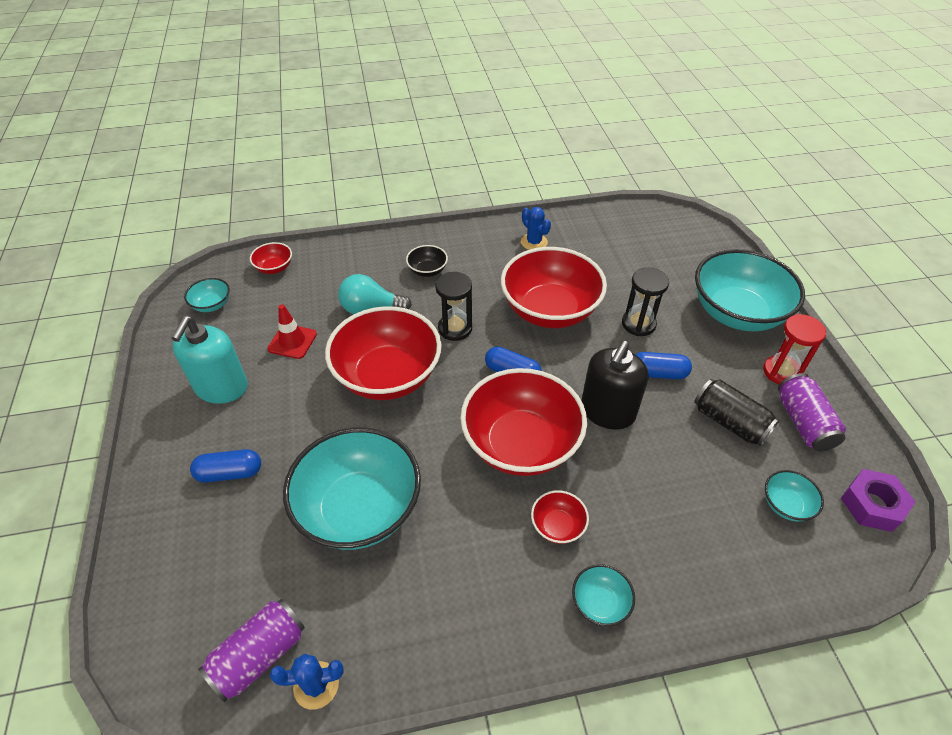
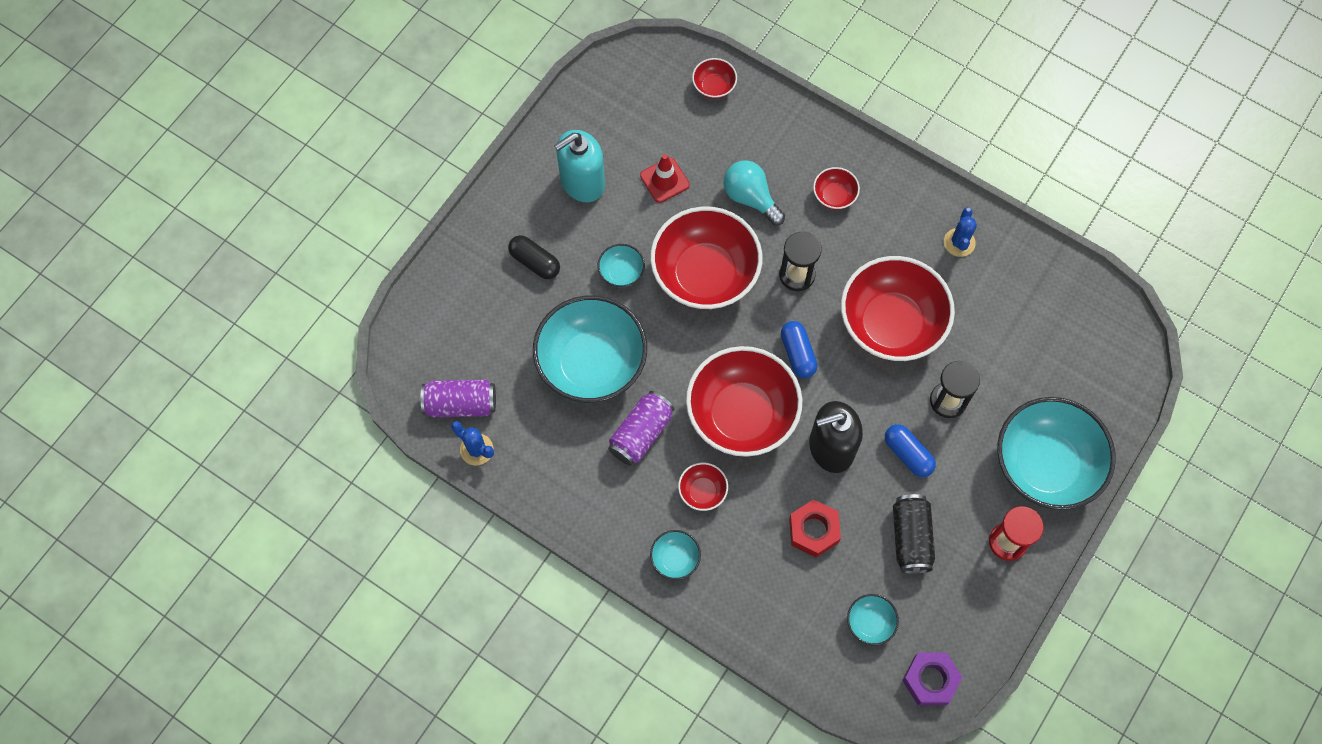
camera: 45 degrees right, 20 degrees up
turquoise bowl [184,278,230,312] -> turquoise bowl moved to [598,244,645,288]
blue capsule [190,449,261,483] -> black capsule [508,235,560,279]
black bowl [406,245,448,277] -> red bowl [813,167,860,210]
purple can [778,373,846,452] -> purple can moved to [608,391,674,466]
none -> red nut [789,499,841,557]

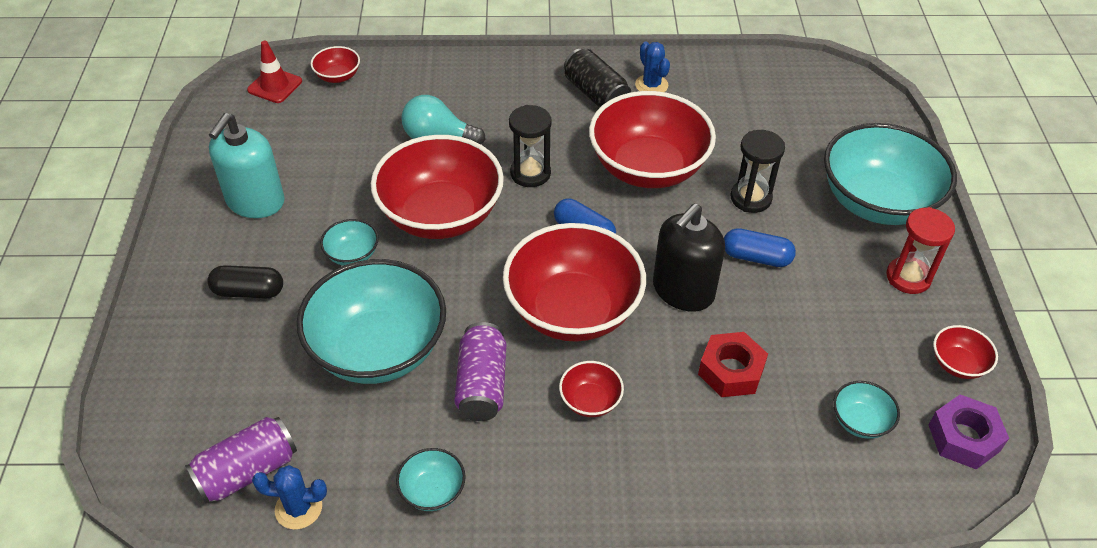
camera: 35 degrees left, 20 degrees down
red traffic cone [640,154,690,203] -> red traffic cone moved to [247,41,302,103]
turquoise bowl [650,530,701,580] -> turquoise bowl moved to [396,448,466,511]
red bowl [813,167,860,210] -> red bowl moved to [933,325,998,379]
black can [893,494,935,574] -> black can moved to [564,49,631,108]

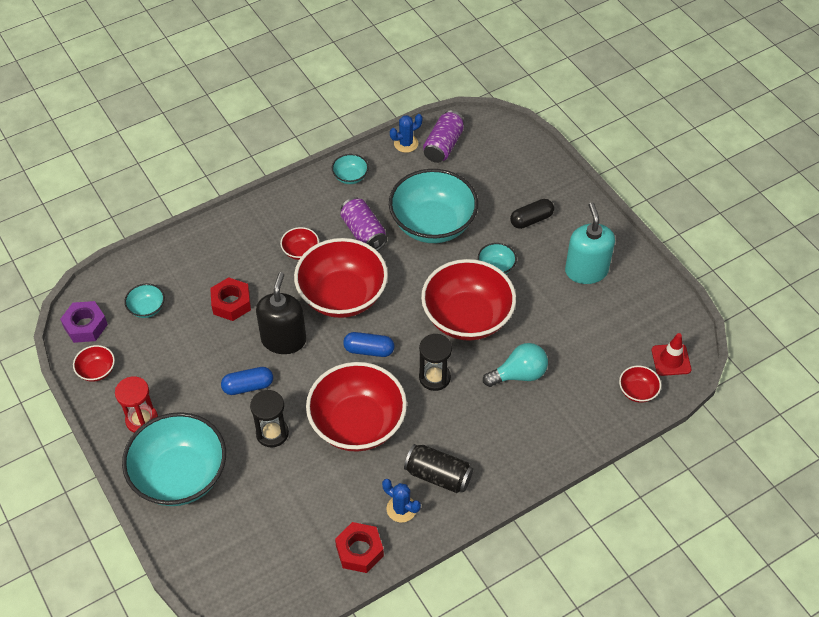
camera: 150 degrees right, 5 degrees up
none -> red nut [335,522,384,573]

